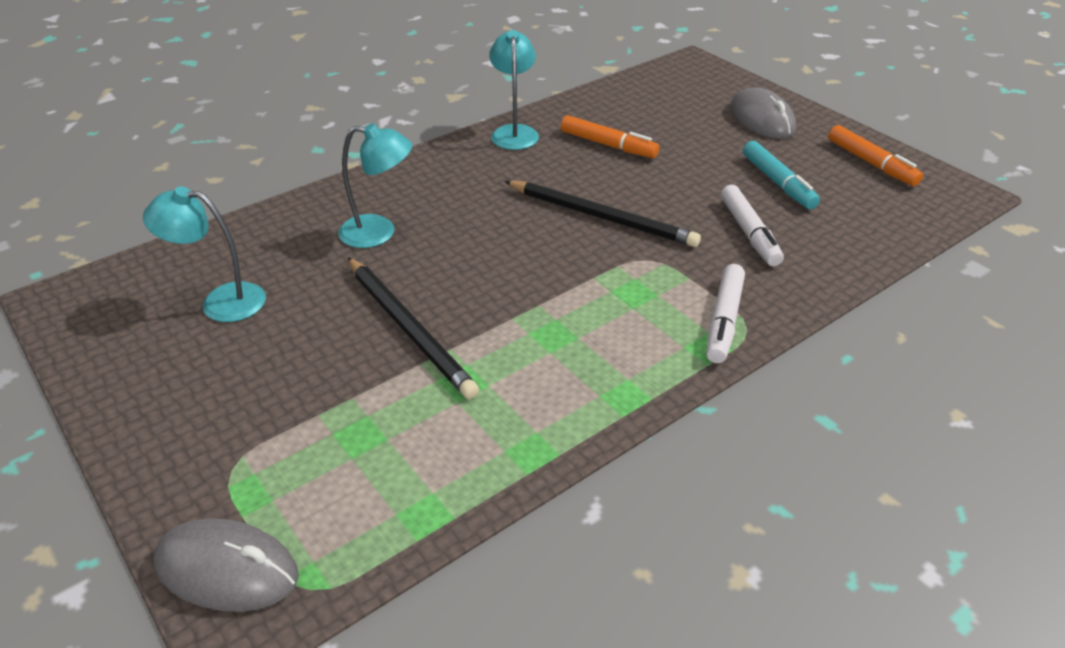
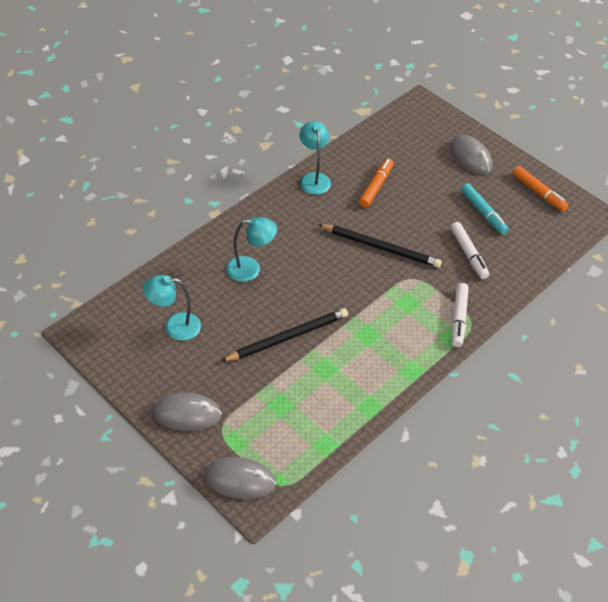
camera: 10 degrees left, 10 degrees up
black pencil [348,257,479,399] -> black pencil turned 75 degrees counterclockwise [221,308,348,362]
orange marker [561,115,659,158] -> orange marker turned 90 degrees counterclockwise [359,158,394,208]
none -> grey mouse [152,392,222,431]

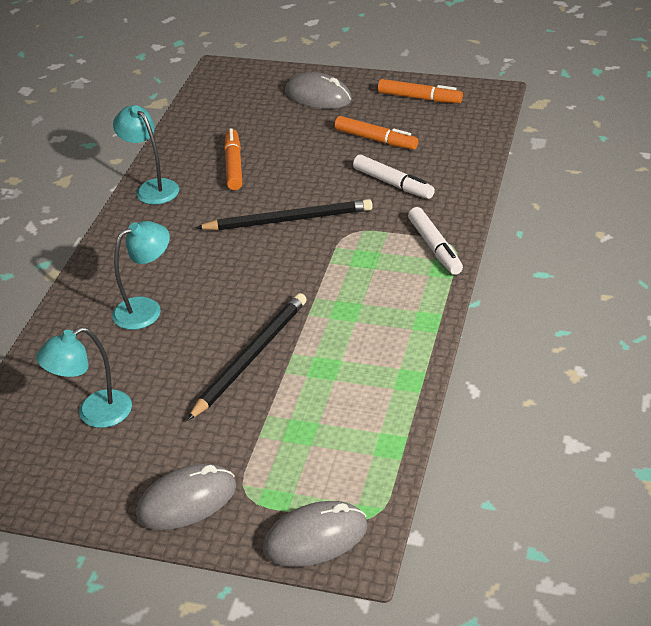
camera: 25 degrees left, 10 degrees down
turquoise marker [461,183,509,234] -> orange marker [334,116,418,150]

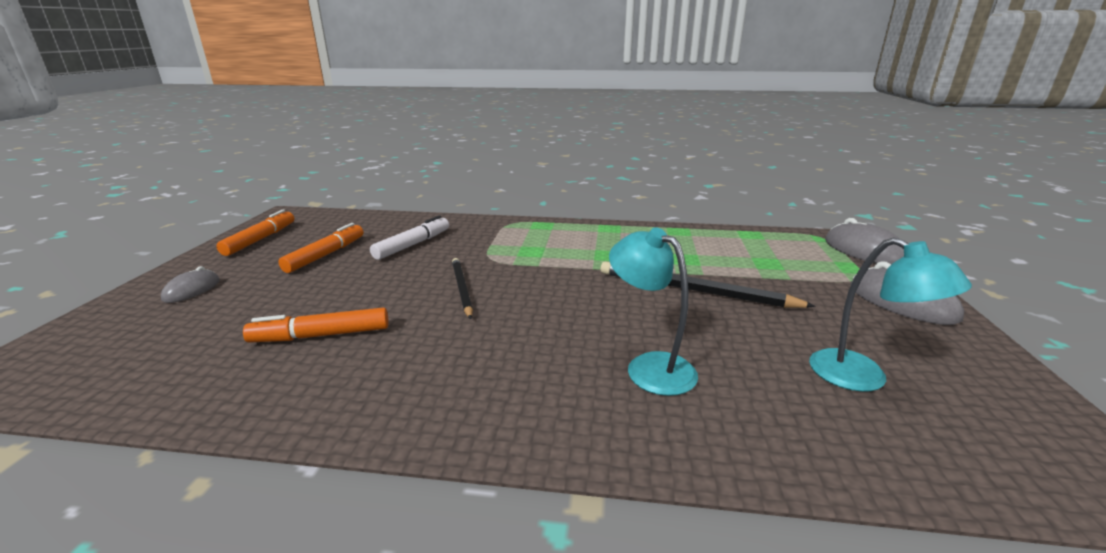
camera: 100 degrees left, 15 degrees down
turquoise lamp [113,105,179,205] -> none
black pencil [195,199,373,230] -> black pencil [452,258,473,319], size x0.63
grey mouse [285,72,352,109] -> grey mouse [161,266,220,303], size x0.59
white marker [408,207,463,275] -> none

